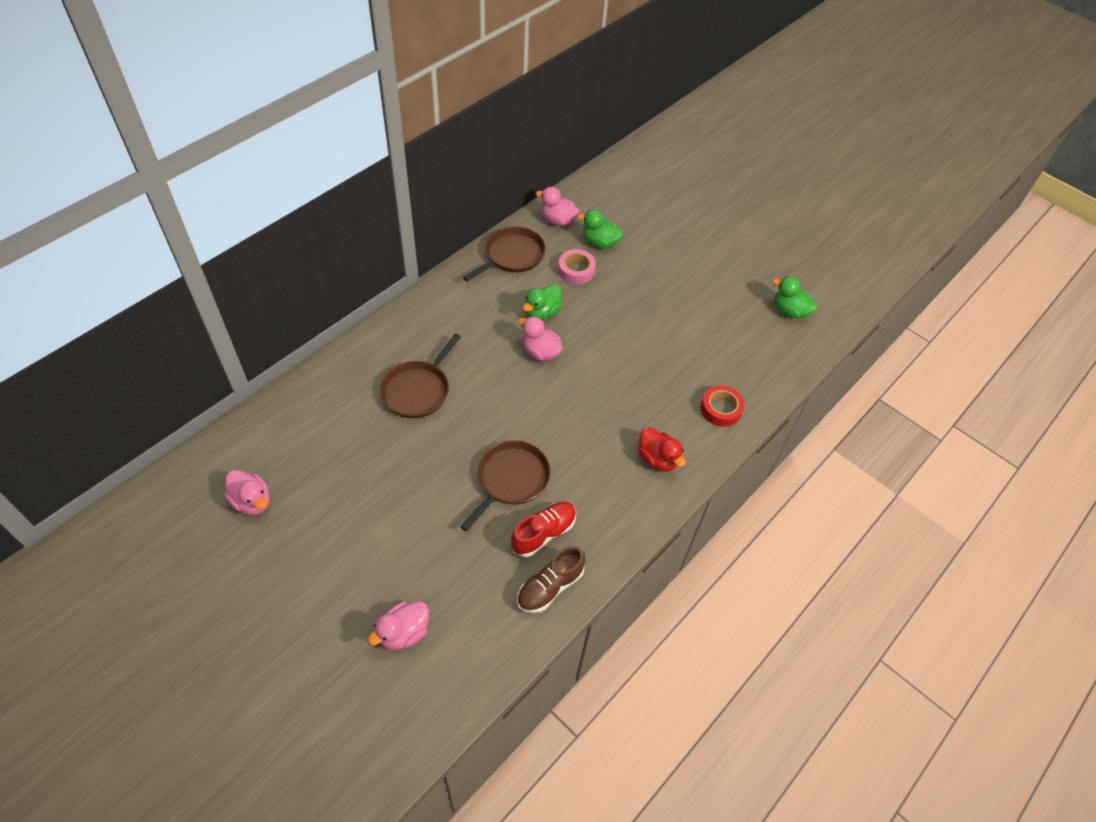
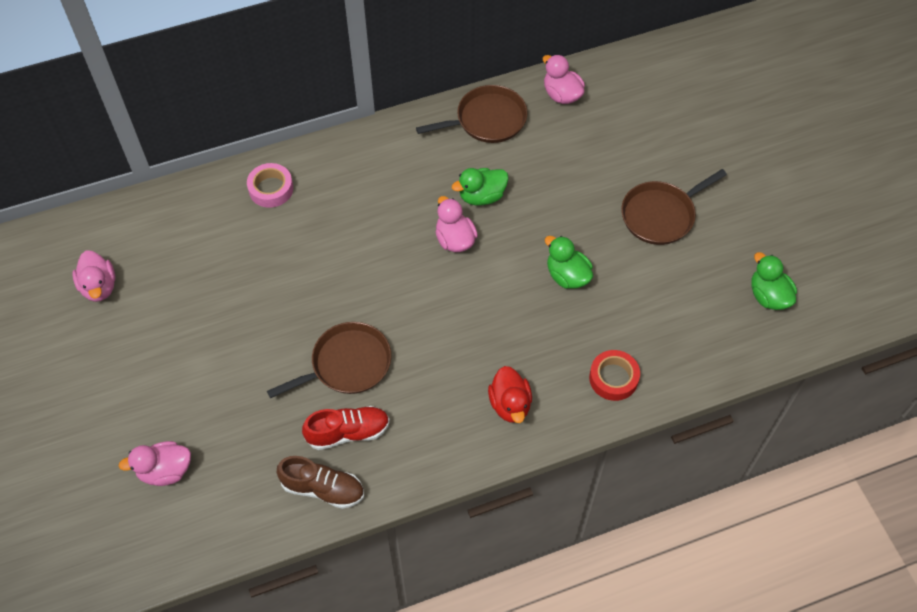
camera: 30 degrees right, 5 degrees up
brown pan [380,334,461,418] -> brown pan moved to [621,169,727,245]
brown shoe [517,546,585,613] -> brown shoe turned 150 degrees counterclockwise [276,456,364,509]
pink tape [558,249,596,284] -> pink tape moved to [247,163,293,208]
green duck [577,209,623,248] -> green duck moved to [545,236,593,289]

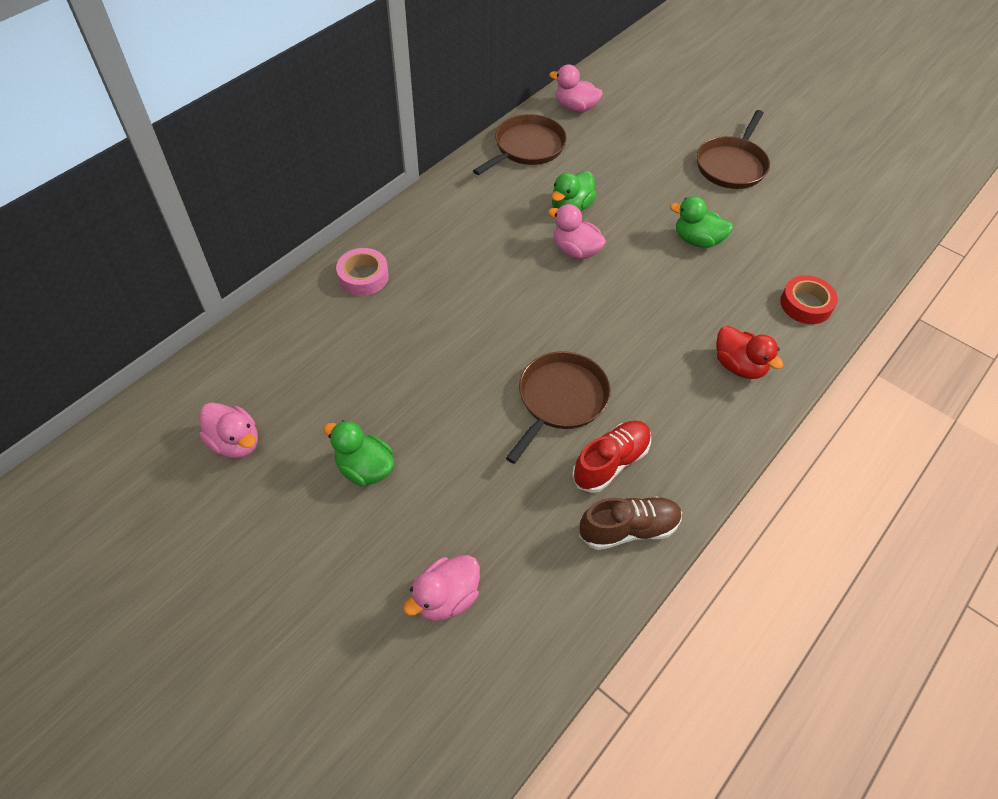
camera: 30 degrees left, 5 degrees down
green duck [751,252,797,310] -> green duck moved to [324,420,394,486]

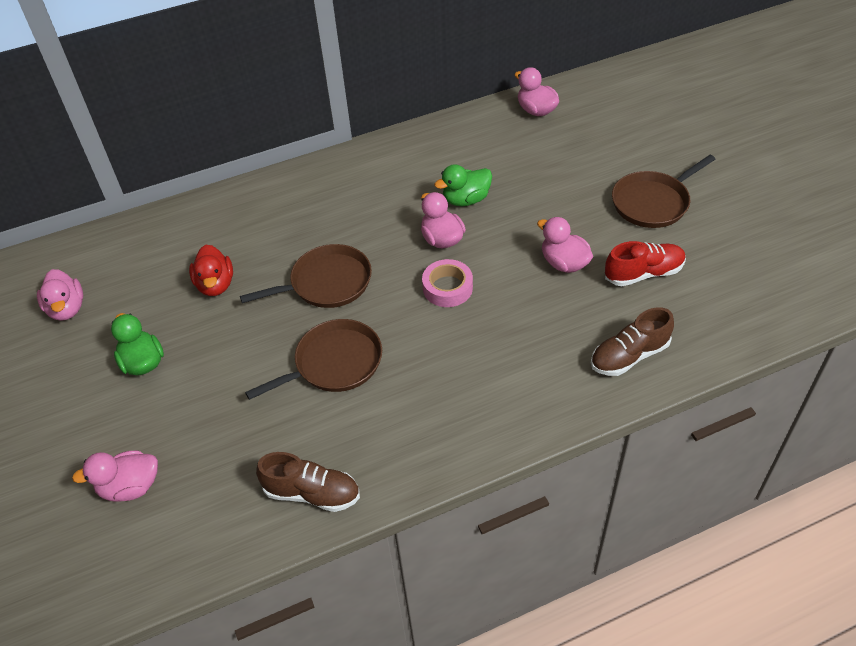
camera: 30 degrees right, 5 degrees down
pink tape [336,248,389,296] -> pink tape moved to [422,259,473,307]
brown pan [473,114,567,175] -> brown pan moved to [240,244,372,308]
red shoe [572,421,651,493] -> red shoe moved to [605,241,686,286]
green duck [670,196,733,248] -> pink duck [537,217,593,273]
red duck [717,326,784,379] -> red duck moved to [189,245,233,296]
red tape [780,275,838,324] -> brown shoe [591,307,674,376]

